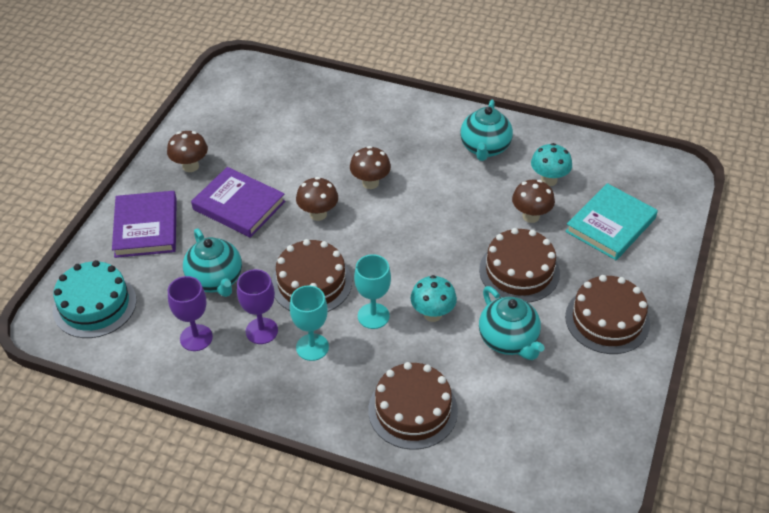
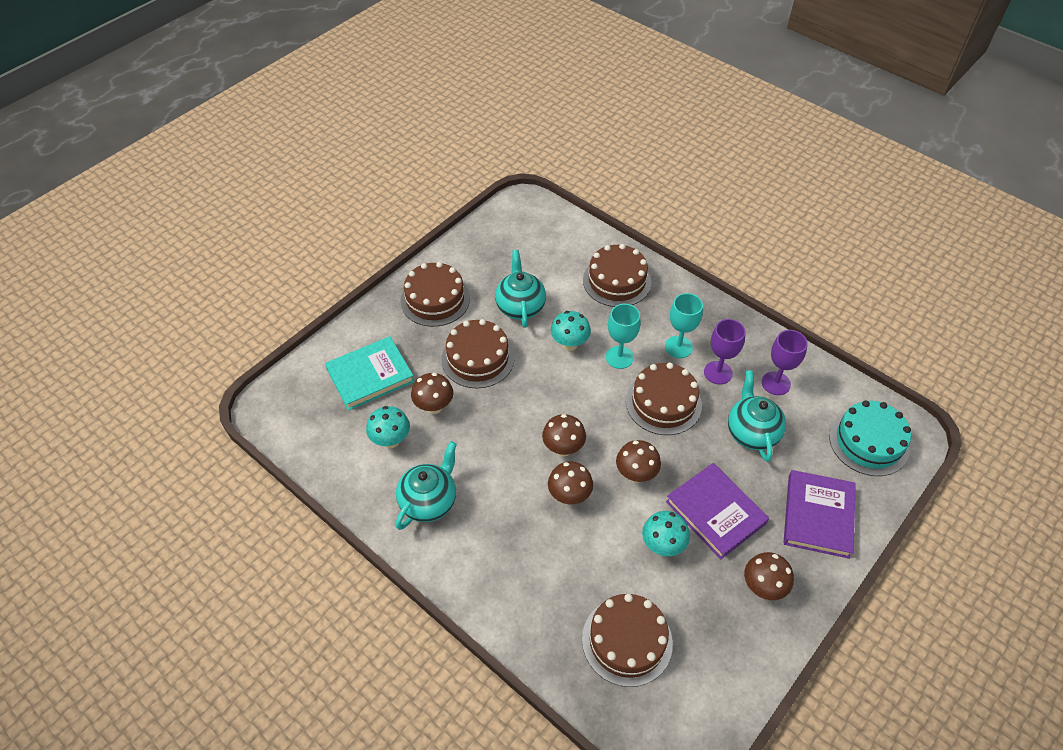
camera: 160 degrees left, 5 degrees up
none -> brown mushroom [542,414,586,456]
none -> brown cake [582,594,673,687]
none -> turquoise mushroom [642,511,690,556]

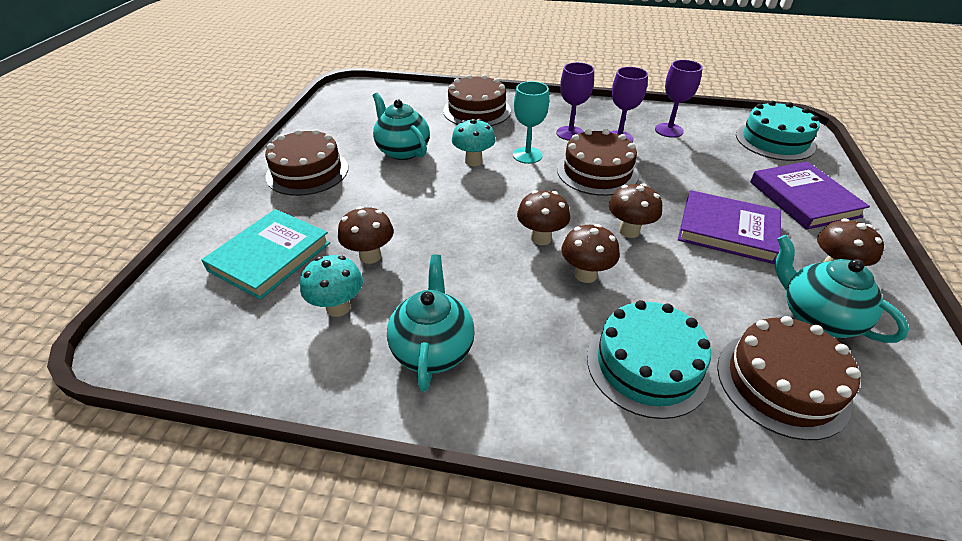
camera: 30 degrees left, 10 degrees down
brown cake [441,319,515,388] -> none
turquoise mushroom [642,511,690,556] -> none
turquoise goblet [665,293,703,358] -> purple goblet [556,62,594,141]
turquoise teapot [728,370,786,462] -> turquoise teapot moved to [775,235,909,343]
none -> turquoise cake [587,300,711,419]

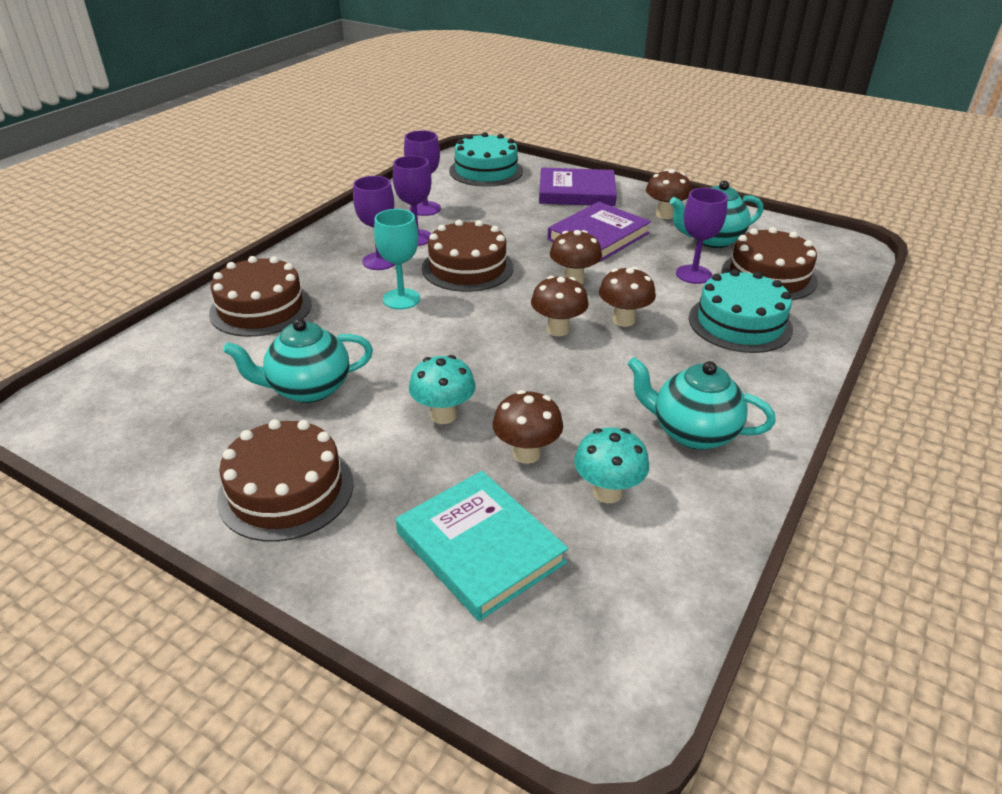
camera: 70 degrees left, 5 degrees down
turquoise mushroom [452,119,496,166] -> turquoise mushroom moved to [409,355,476,424]
none -> purple goblet [676,188,728,284]

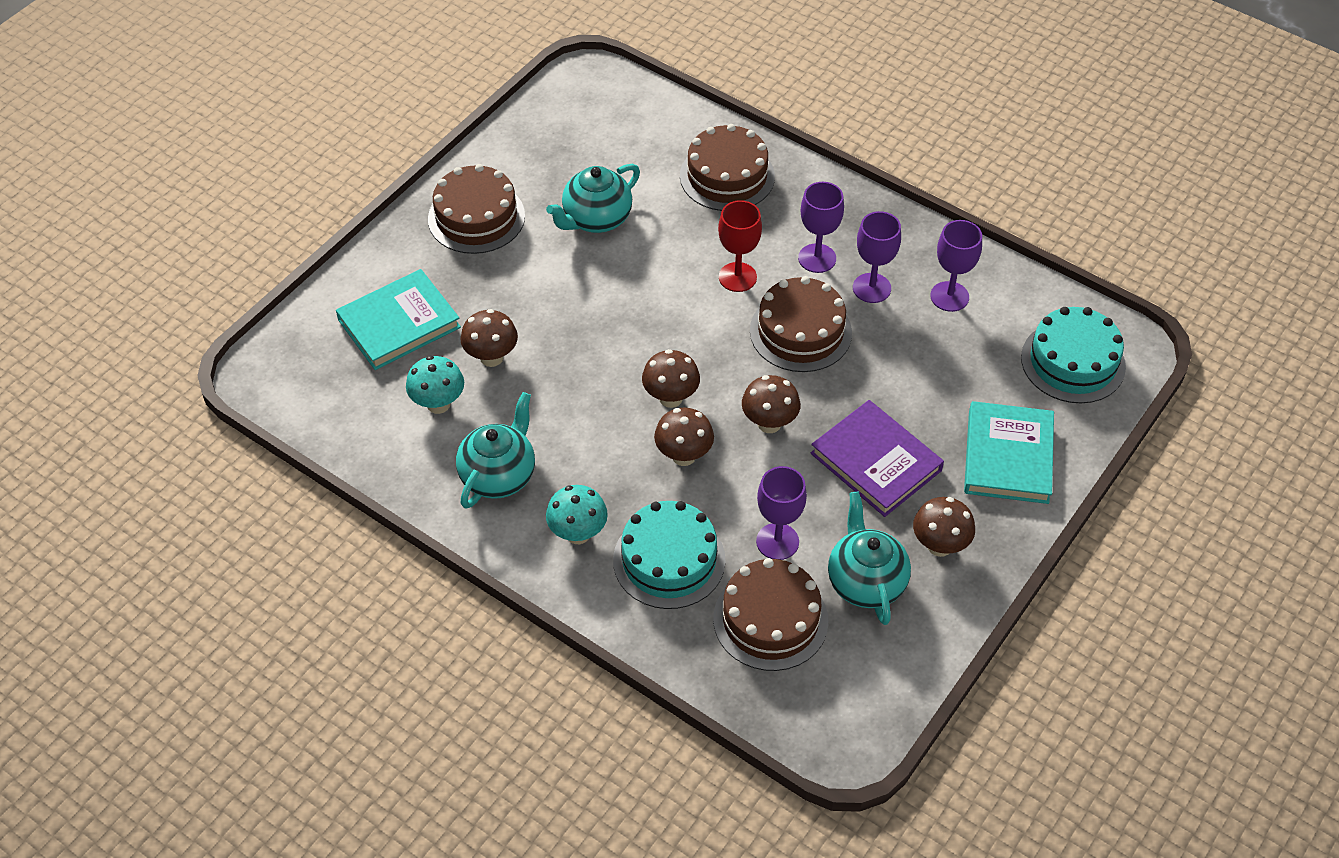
camera: 95 degrees right, 15 degrees up
turquoise teapot [223,318,373,403] -> turquoise teapot turned 120 degrees counterclockwise [546,164,640,233]
turquoise goblet [374,209,420,309] -> red goblet [718,200,762,292]
turquoise mushroom [409,355,476,424] -> turquoise mushroom moved to [546,485,608,544]
purple book [539,168,617,206] -> turquoise book [964,401,1054,504]

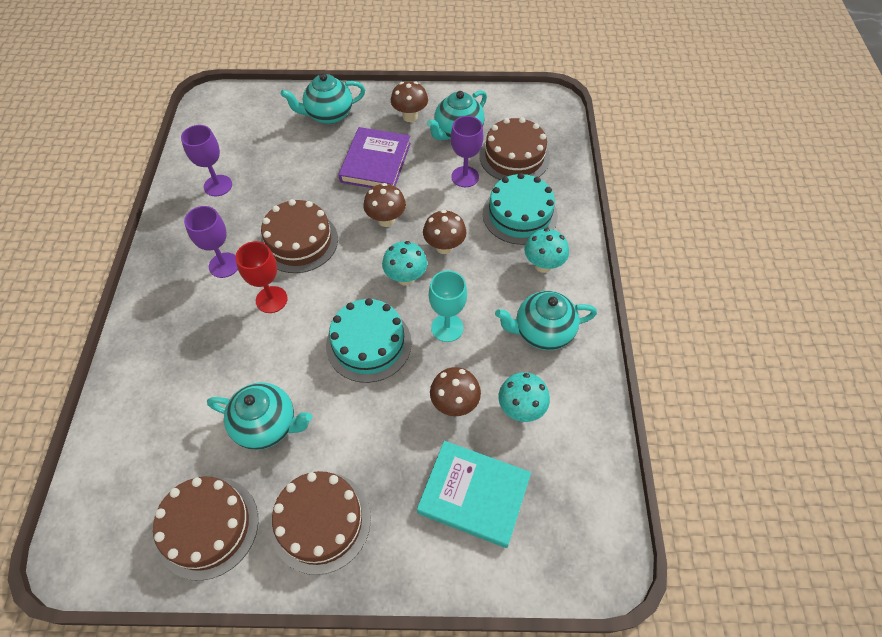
camera: 125 degrees left, 5 degrees up
brown mushroom [642,349,700,408] -> turquoise mushroom [382,241,427,285]
brown cake [680,124,775,211] -> brown cake moved to [153,477,258,581]
purple goblet [853,211,901,303] -> none
turquoise book [964,401,1054,504] -> turquoise teapot [281,73,365,124]
turquoise cake [1021,307,1126,403] -> turquoise cake moved to [326,298,412,383]
none -> turquoise goblet [429,270,467,342]

